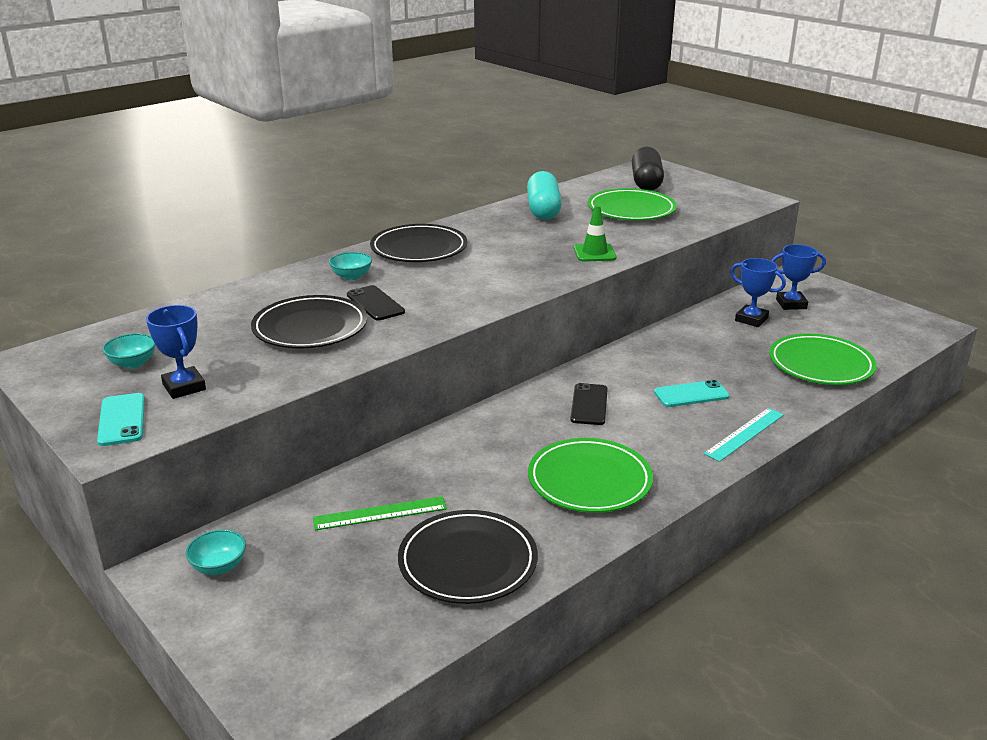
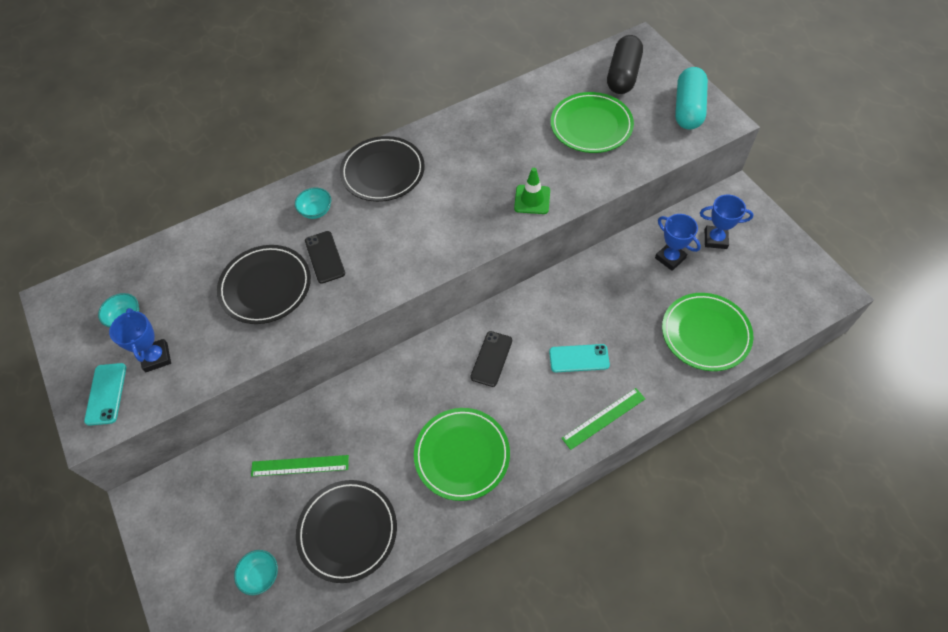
camera: 15 degrees right, 30 degrees up
turquoise bowl [185,529,246,575] -> turquoise bowl moved to [234,550,278,595]
turquoise capsule [527,171,562,220] -> turquoise capsule moved to [675,67,708,129]
turquoise ruler [704,408,784,462] -> green ruler [562,388,645,450]

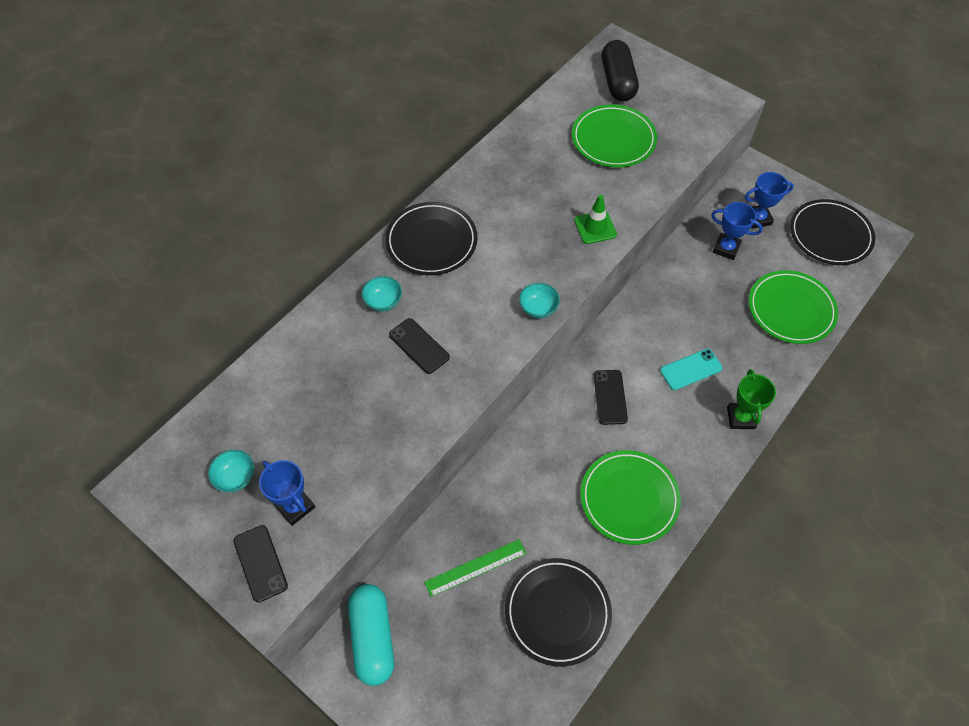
camera: 25 degrees left, 0 degrees up
turquoise phone [84,363,126,426] -> black phone [234,525,288,603]
black plate [217,245,311,324] -> black plate moved to [790,199,875,265]
turquoise bowl [234,550,278,595] -> turquoise bowl moved to [519,283,560,318]
green ruler [562,388,645,450] -> green trophy [727,369,776,429]
turquoise capsule [675,67,708,129] -> turquoise capsule moved to [348,584,394,686]

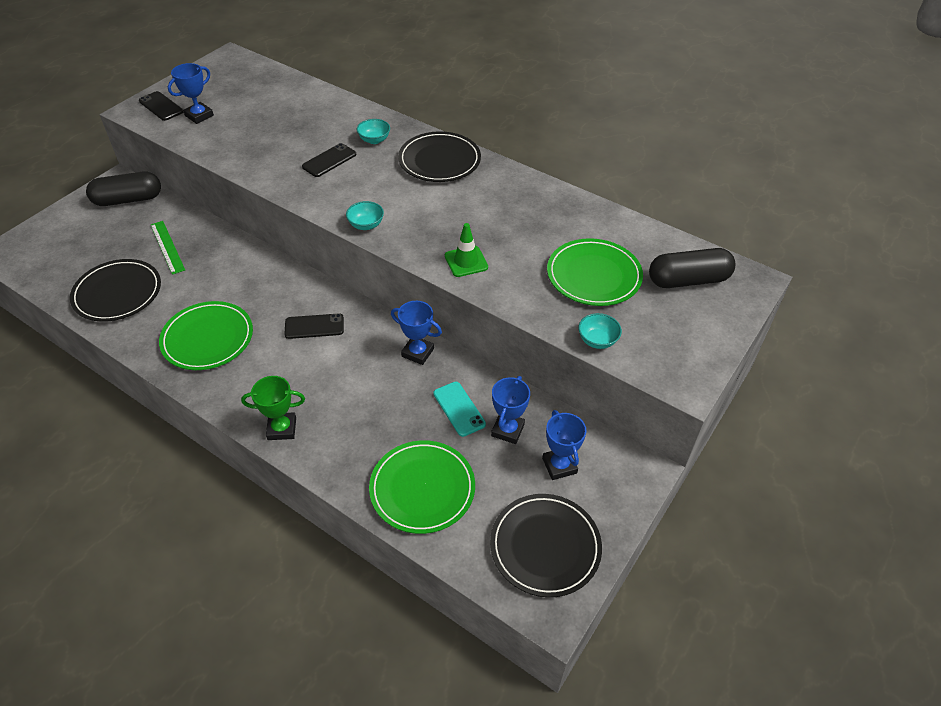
camera: 85 degrees right, 10 degrees down
turquoise bowl [208,450,254,492] -> turquoise bowl moved to [578,313,622,349]
black phone [234,525,288,603] -> black phone turned 75 degrees clockwise [139,91,184,121]
turquoise capsule [348,584,394,686] -> black capsule [86,172,161,206]
turquoise phone [660,349,723,390] -> turquoise phone moved to [433,382,486,437]
none -> blue trophy [391,301,442,365]

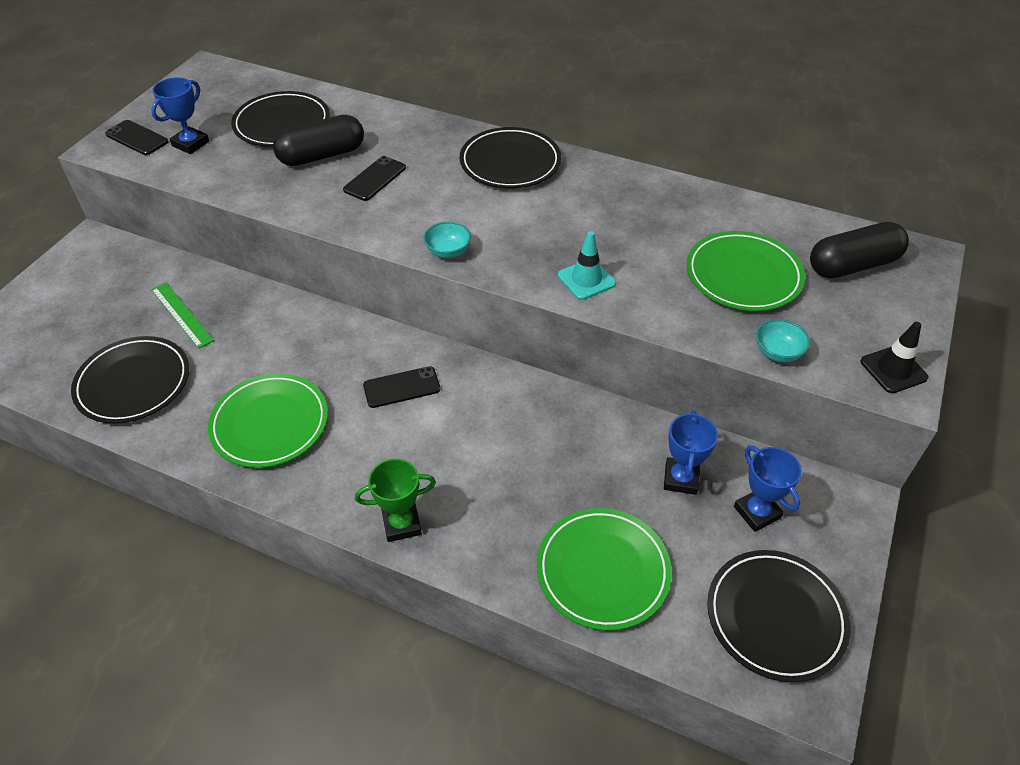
camera: 10 degrees left, 0 degrees up
black capsule [86,172,161,206] -> black capsule moved to [273,115,364,166]
turquoise bowl [357,119,390,144] -> none
blue trophy [391,301,442,365] -> none
turquoise phone [433,382,486,437] -> none
green traffic cone [445,223,488,277] -> turquoise traffic cone [558,231,616,300]
none -> black plate [231,91,330,147]
none -> black traffic cone [860,322,929,393]

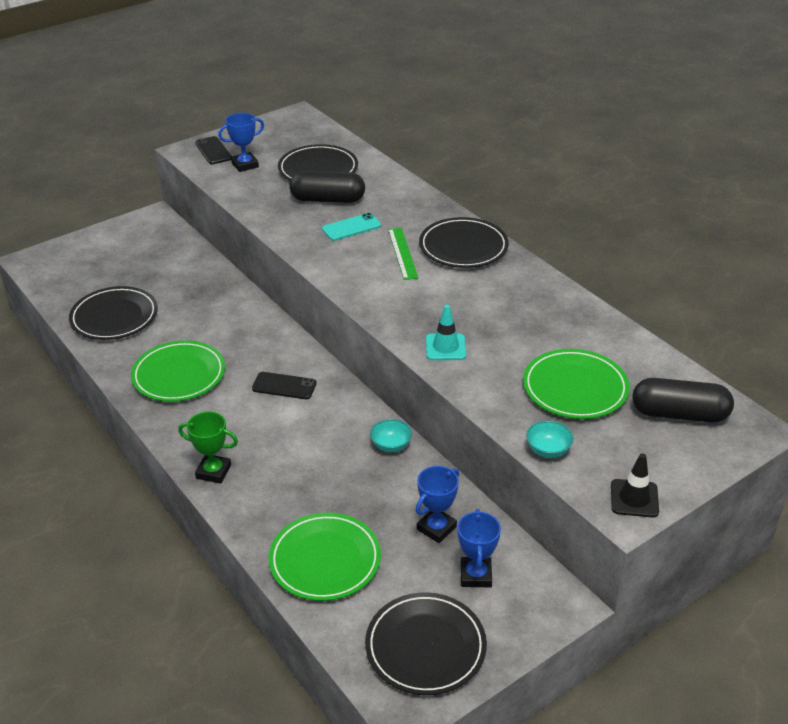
camera: 30 degrees right, 10 degrees down
green ruler [151,282,214,349] -> green ruler moved to [388,228,418,280]
black phone [343,156,406,201] -> turquoise phone [322,213,381,241]
turquoise bowl [423,222,471,258] -> turquoise bowl moved to [370,419,412,452]

